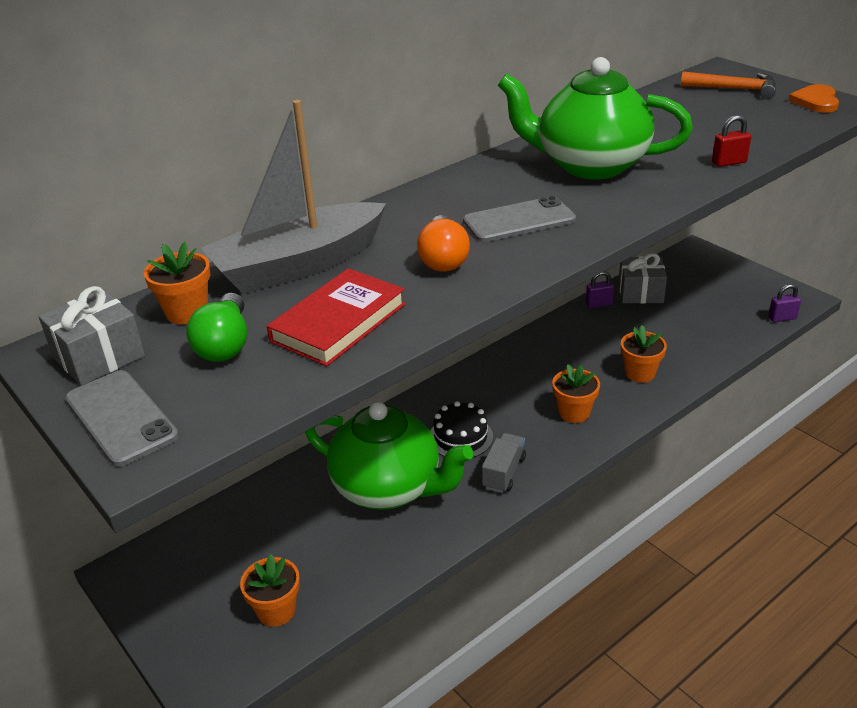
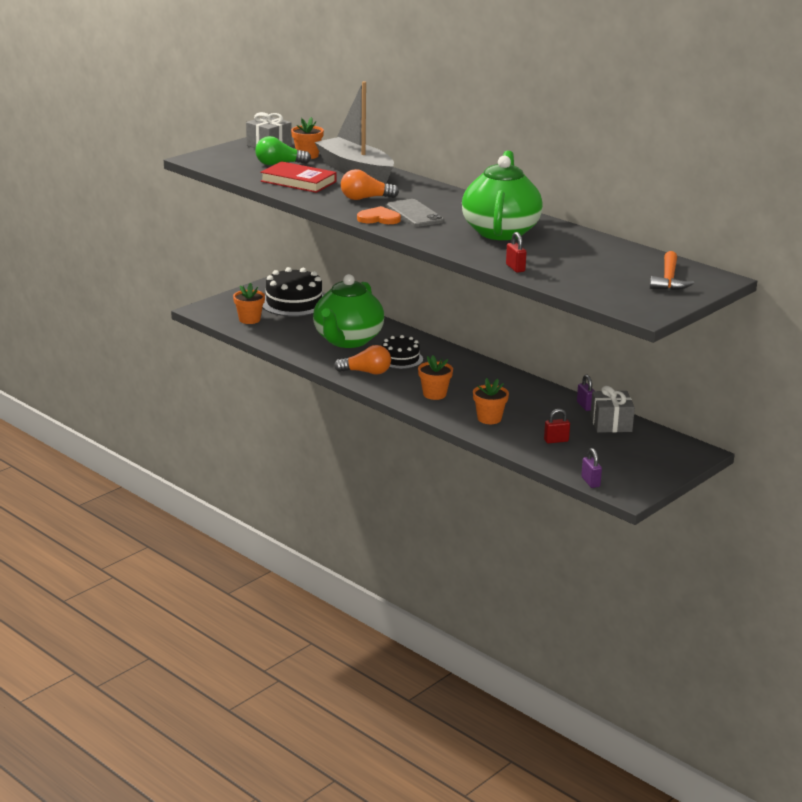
camera: 80 degrees right, 10 degrees down
grey phone [65,370,179,467] -> none
grey truck [482,433,526,493] -> orange light bulb [334,345,391,375]
orange heart [788,84,839,113] -> orange heart moved to [357,206,401,224]
none -> black cake [262,267,323,317]
none -> red padlock [544,409,570,443]

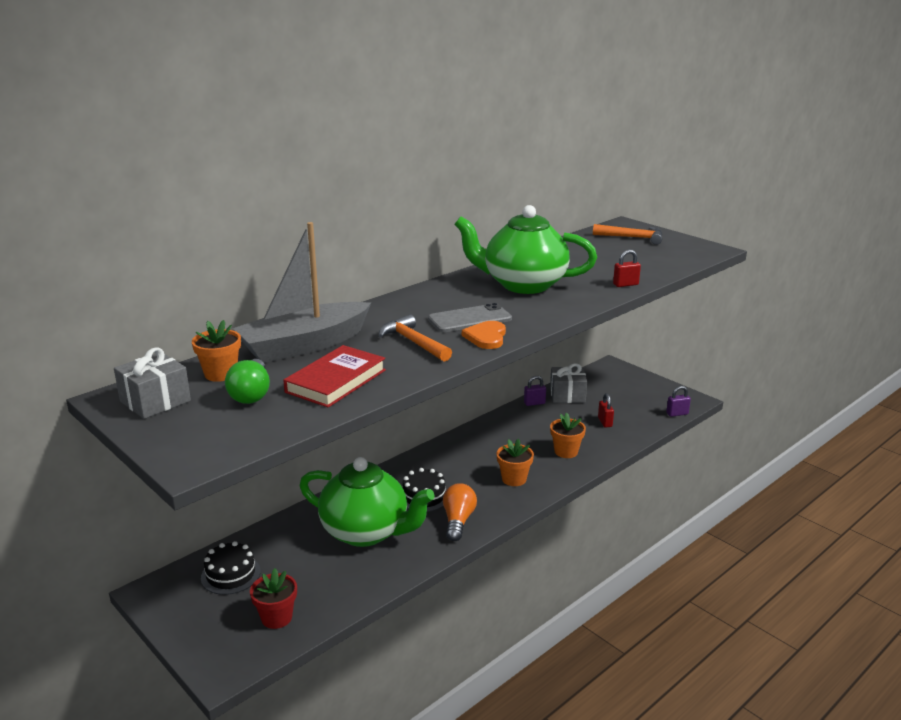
camera: 85 degrees left, 0 degrees up
orange flower pot [233,283,265,324] -> red flower pot [250,568,297,629]
black cake [262,267,323,317] -> black cake [201,541,261,595], size x0.62
orange light bulb [341,169,399,200] -> orange hammer [379,314,452,362]

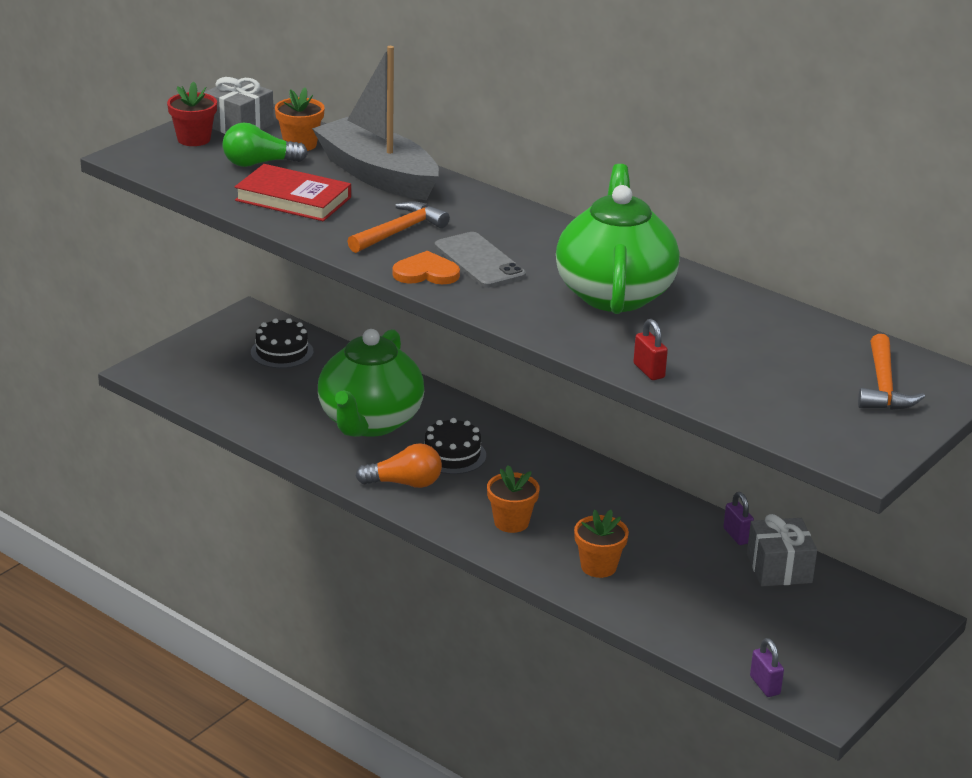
camera: 80 degrees right, 5 degrees up
red flower pot [250,568,297,629] -> red flower pot moved to [167,81,217,146]
red padlock [598,393,614,427] -> none

